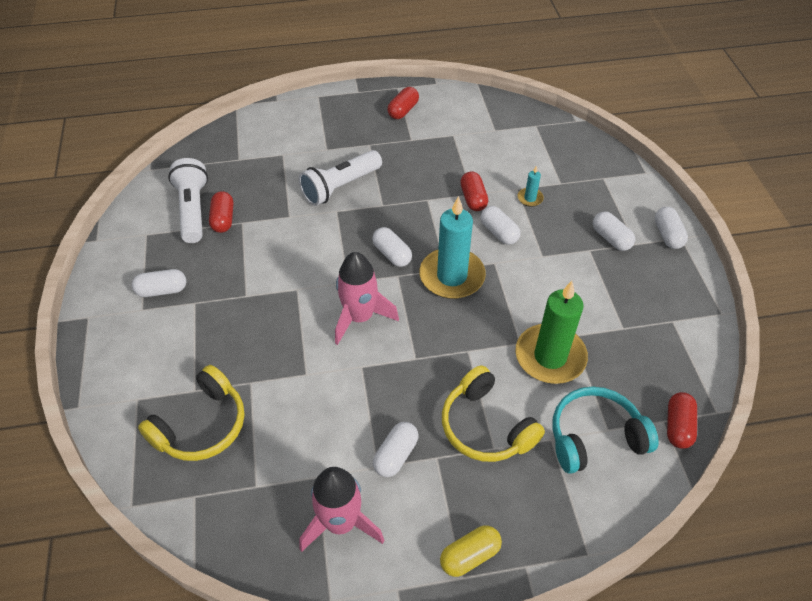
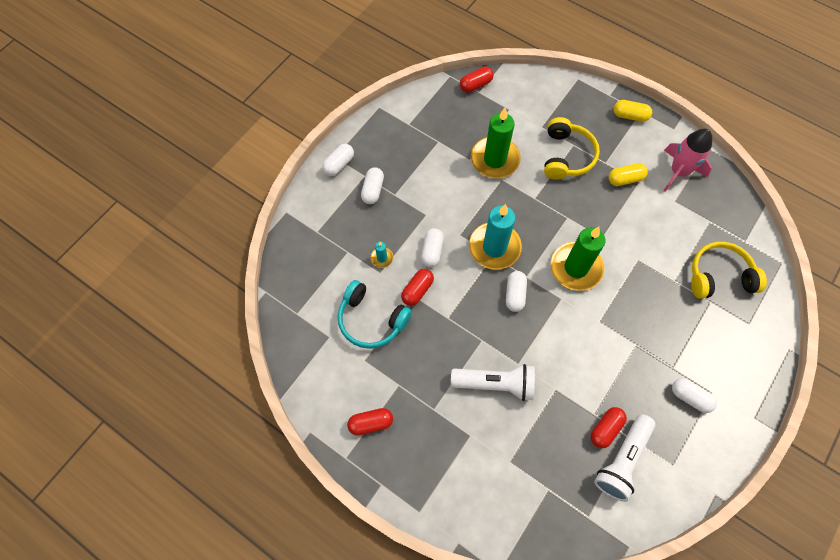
camera: 135 degrees left, 15 degrees up
pink rocket [335,252,399,345] -> green candle [551,227,606,291]
white capsule [373,422,418,477] -> yellow capsule [609,163,648,186]
turquoise headphones [553,386,659,474] -> turquoise headphones moved to [338,280,412,349]

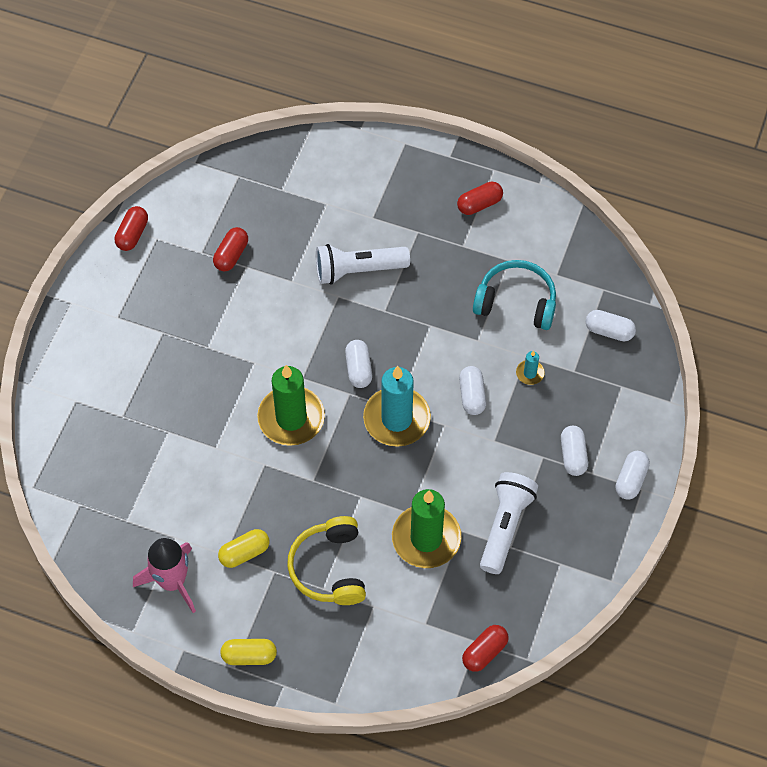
camera: 165 degrees right, 5 degrees down
red capsule [401,269,434,306] -> red capsule moved to [115,206,148,251]
white flashlight [594,414,656,502] -> white flashlight moved to [480,472,538,574]
white capsule [672,378,717,413] -> white capsule moved to [585,310,636,341]
yellow headphones [691,242,767,299] -> none

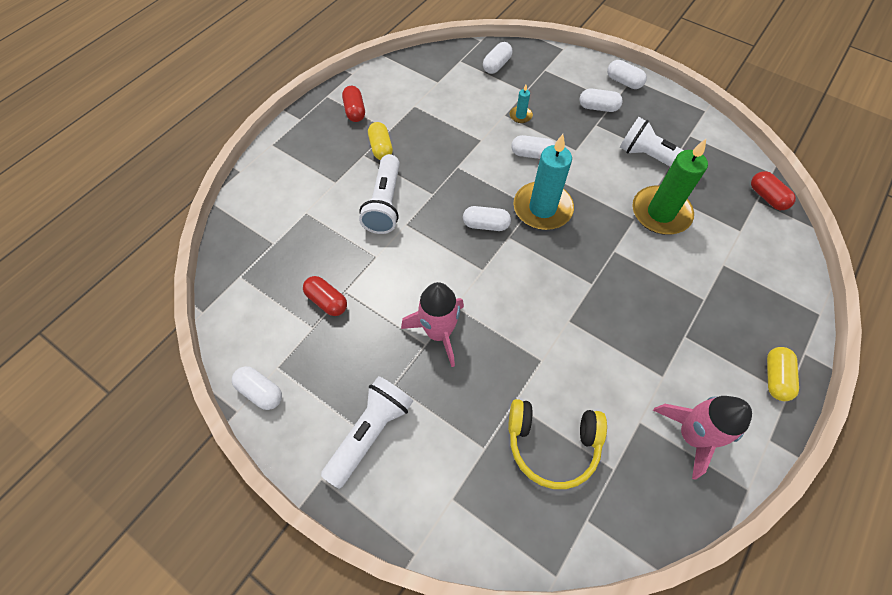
camera: 75 degrees left, 0 degrees up
red capsule [115,206,148,251] -> white capsule [232,366,282,410]
yellow capsule [218,529,269,568] -> yellow capsule moved to [368,122,393,160]
green candle [257,365,325,446] -> none
yellow headphones [287,516,366,605] -> yellow headphones moved to [508,399,607,489]
turquoise headphones [473,260,556,330] -> none
none -> white flashlight [321,376,413,489]
none -> pink rocket [401,282,464,367]

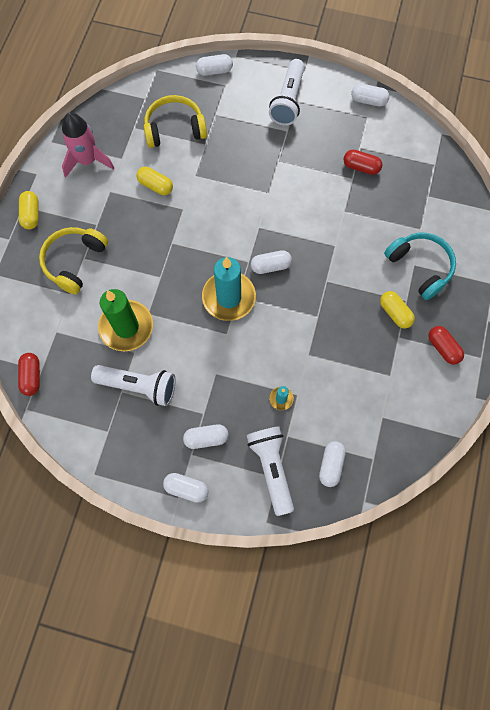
camera: 160 degrees right, 10 degrees up
white flashlight [359,154,400,234] -> white flashlight moved to [247,426,294,516]
pink rocket [401,282,464,367] -> none
white capsule [511,135,555,159] -> white capsule moved to [196,54,233,76]
red capsule [751,171,796,210] -> red capsule turned 45 degrees clockwise [18,353,40,396]
none -> yellow headphones [39,227,108,294]
none -> yellow capsule [136,167,173,195]
none -> turquoise headphones [384,233,456,300]

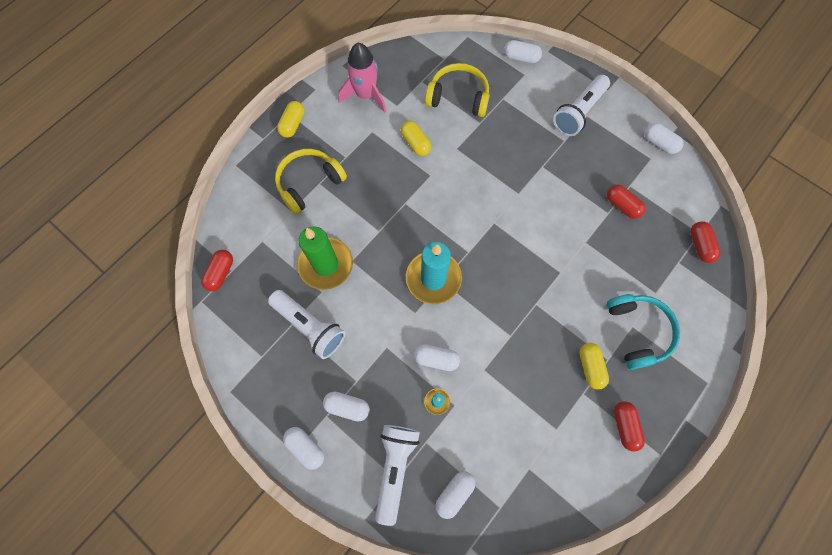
camera: 25 degrees right, 0 degrees up
white capsule [251,250,292,274] -> white capsule moved to [414,344,460,371]
none -> red capsule [690,222,721,263]

